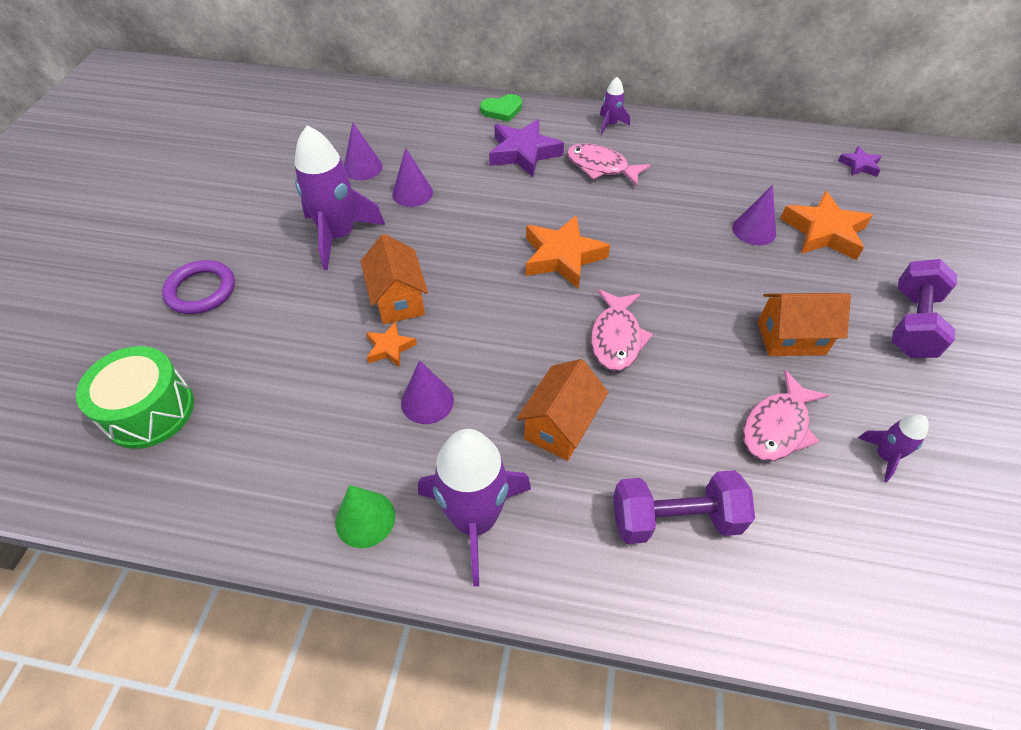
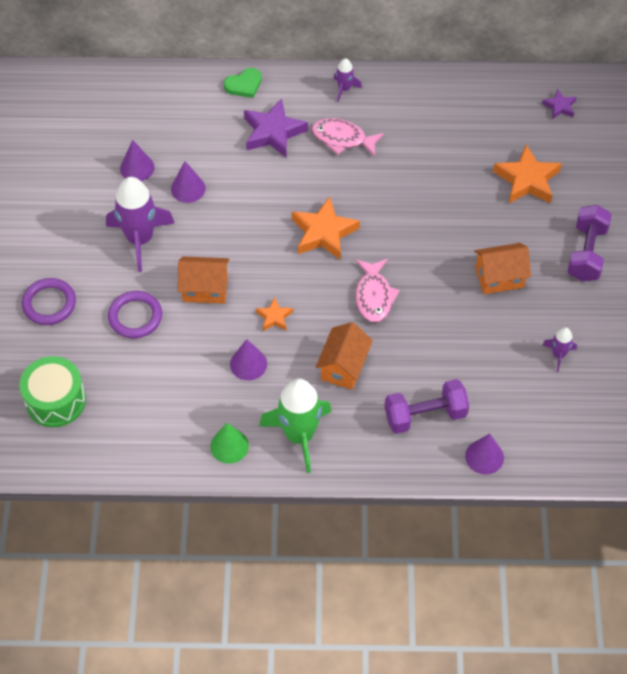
camera: 10 degrees left, 5 degrees up
orange house [361,234,428,324] -> orange house turned 60 degrees counterclockwise [178,256,229,304]
orange star [366,321,417,367] -> orange star moved to [256,297,293,331]
purple rocket [418,429,531,587] -> green rocket [259,379,332,473]
purple cone [732,185,776,245] -> purple cone moved to [465,434,504,475]
pink fish [743,370,829,461] -> none
none -> purple ring [108,291,162,338]

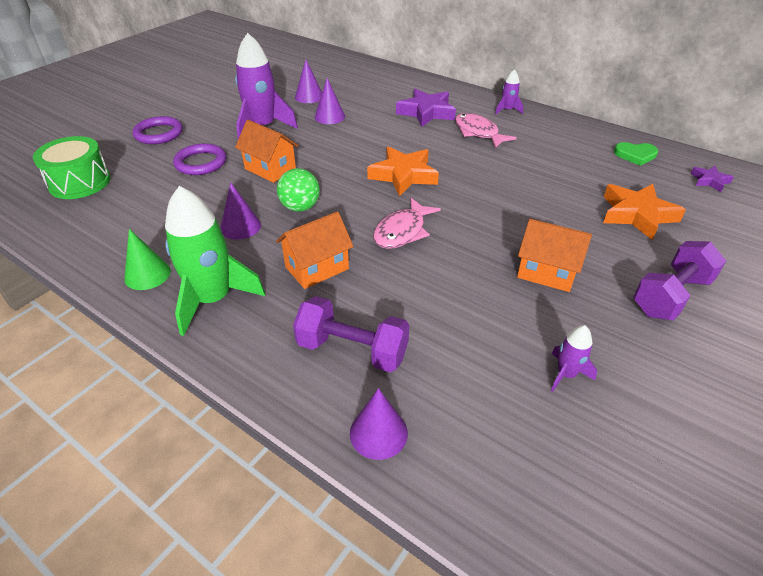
camera: 35 degrees right, 15 degrees down
green heart [224,68,262,98] -> green heart moved to [614,142,658,166]
orange star [256,297,293,331] -> green ball [277,168,320,212]

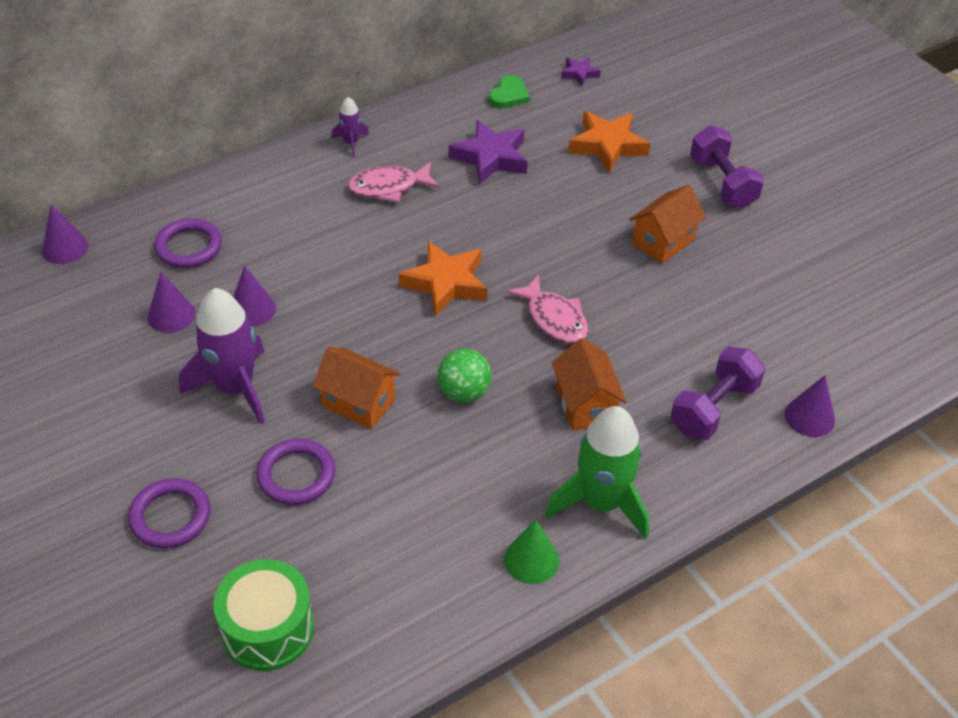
camera: 70 degrees left, 5 degrees up
purple cone [220,182,261,240] -> purple cone moved to [42,204,88,264]
orange house [235,120,298,183] -> orange house turned 60 degrees clockwise [313,347,401,429]
purple star [396,89,456,127] -> purple star moved to [449,120,528,184]
purple rocket [551,325,597,392] -> none
none -> purple ring [154,218,222,268]

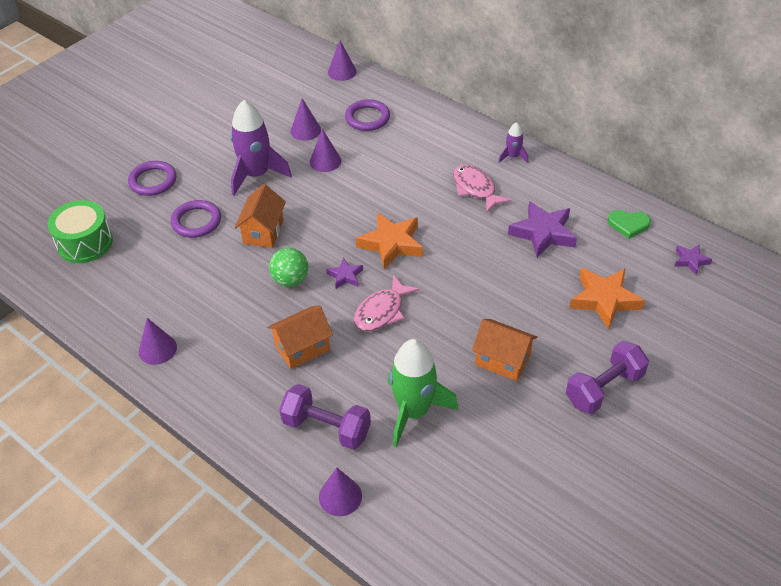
camera: 75 degrees right, 0 degrees up
green cone [504,520,559,584] -> purple cone [139,318,177,365]
green rocket [545,406,649,539] -> green rocket moved to [388,339,458,447]
none -> purple star [326,257,363,289]

